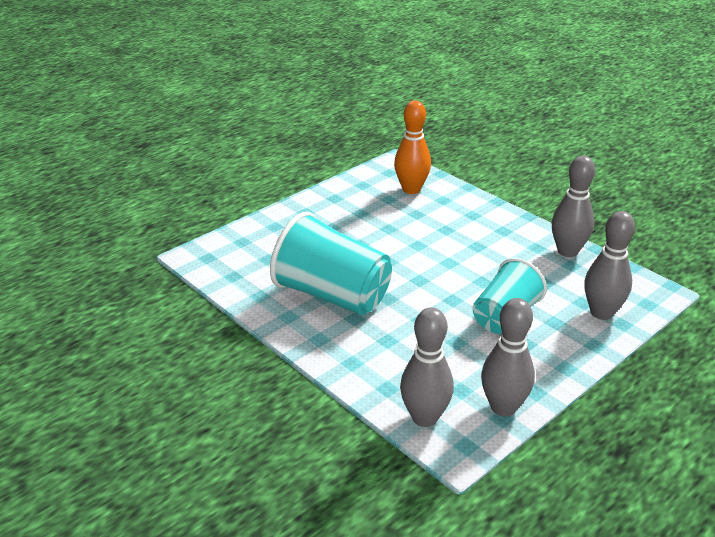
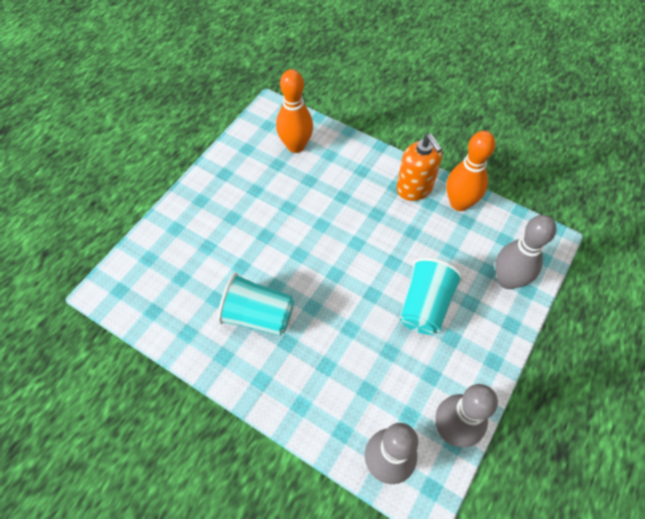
camera: 15 degrees left, 25 degrees up
turquoise cup [270,212,392,315] -> turquoise cup [218,273,294,336], size x0.65
grey bowling pin [552,156,595,257] -> orange bowling pin [446,131,496,211]
none -> orange soap dispenser [396,134,443,201]

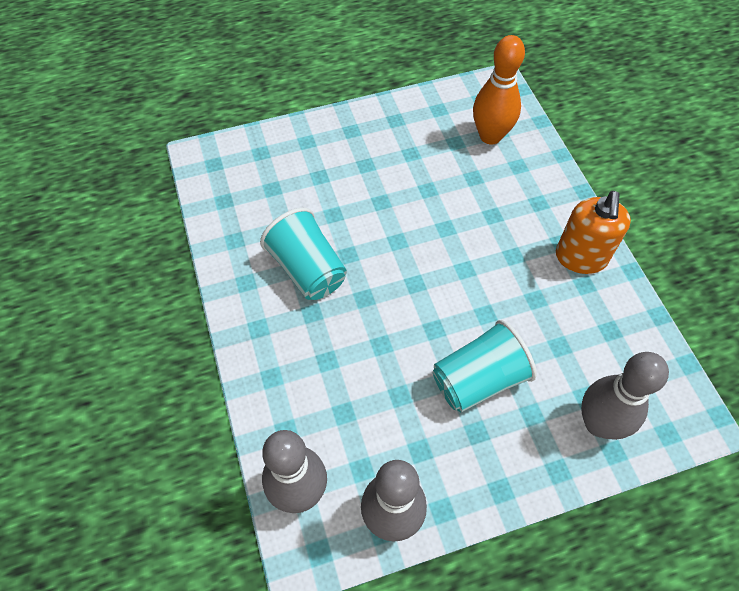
camera: 40 degrees right, 0 degrees up
orange bowling pin [446,131,496,211] -> none

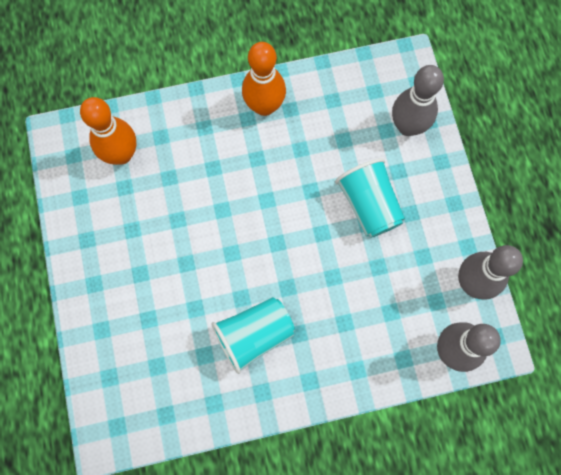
camera: 85 degrees left, 15 degrees up
orange soap dispenser [556,191,631,274] -> orange bowling pin [242,42,286,116]

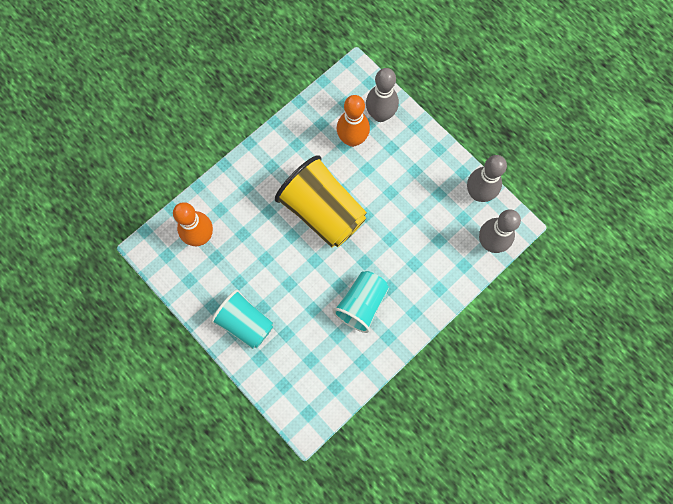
camera: 30 degrees left, 0 degrees up
orange bowling pin [242,42,286,116] -> orange bowling pin moved to [337,95,370,147]
turquoise cup [335,158,405,238] -> turquoise cup moved to [211,289,273,349]
none -> yellow cup [275,155,367,248]

